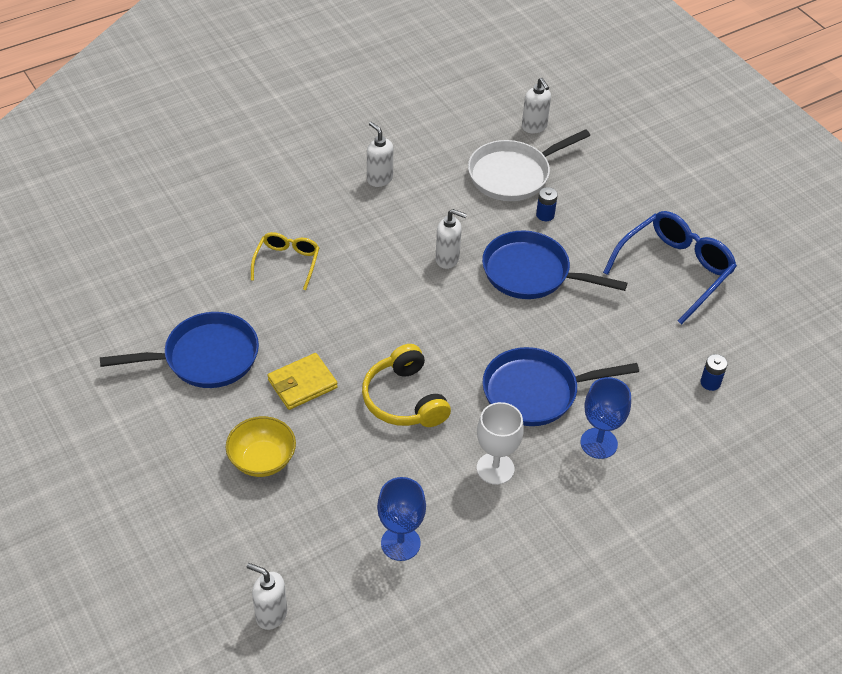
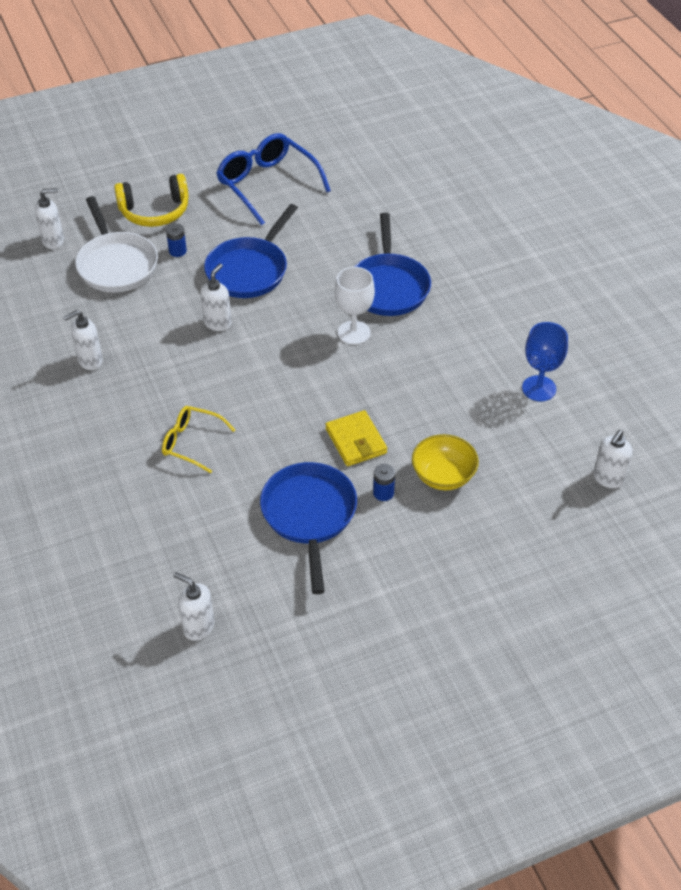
camera: 80 degrees left, 0 degrees up
yellow headphones [362,344,451,427] -> yellow headphones moved to [114,174,189,227]
white goblet [477,402,524,485] -> white goblet moved to [335,267,375,345]
blue goblet [580,377,631,459] -> none
blue battery [700,354,728,391] -> blue battery moved to [373,464,395,501]
none -> white soap dispenser [174,572,214,641]

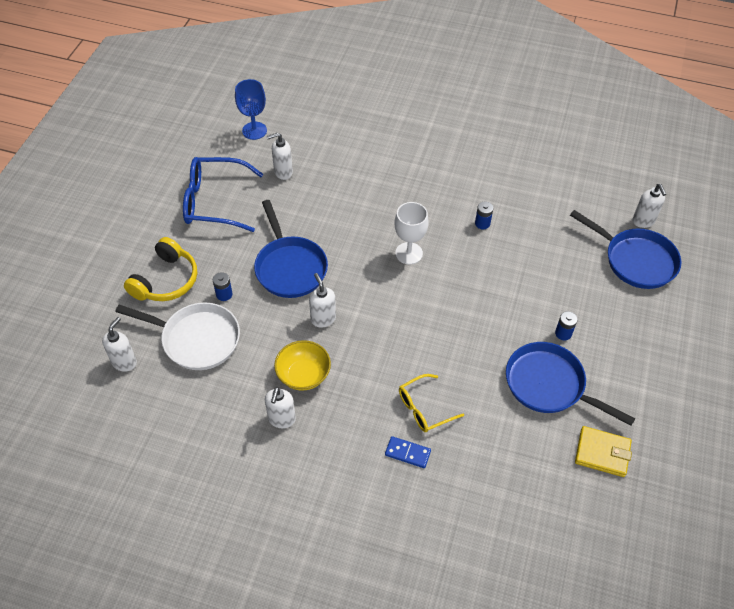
camera: 50 degrees left, 5 degrees up
white soap dispenser [174,572,214,641] -> white soap dispenser moved to [267,133,293,180]
yellow wallet [325,410,387,466] -> yellow wallet moved to [575,426,632,477]
blue pan [354,213,431,316] -> blue pan moved to [570,210,681,289]
yellow bowl [412,434,479,490] -> yellow bowl moved to [274,340,331,391]
blue goblet [522,322,568,401] -> blue goblet moved to [235,79,267,140]
none -> blue domino [385,436,431,468]
none -> blue battery [475,202,493,229]

